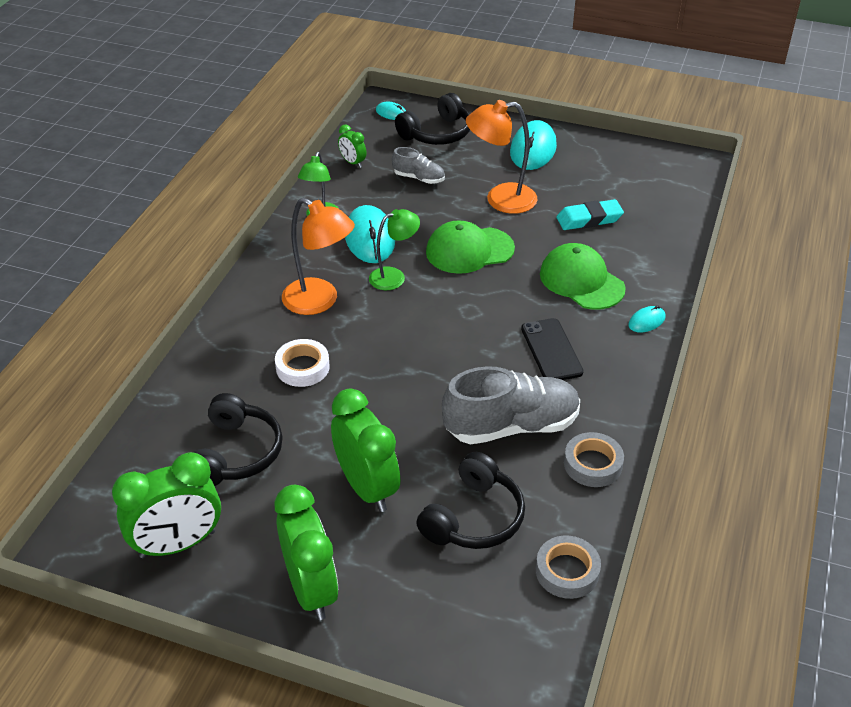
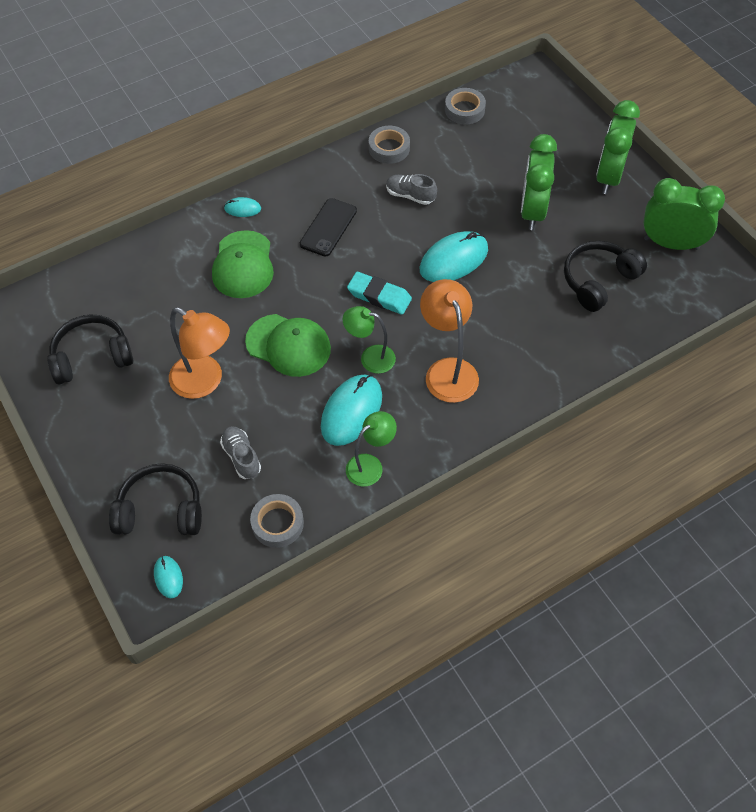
camera: 140 degrees left, 15 degrees up
white tape [275,339,330,387] -> none
green clock [338,124,367,168] -> grey tape [250,494,304,548]
black headphones [416,452,525,549] -> black headphones moved to [47,314,133,385]
grey shoe [442,366,580,444] -> grey shoe [386,174,437,205], size x0.51
turquoise mouse [510,120,557,170] -> turquoise mouse moved to [420,231,488,282]
turquoise eraser [557,199,624,230] -> turquoise eraser moved to [347,272,412,315]

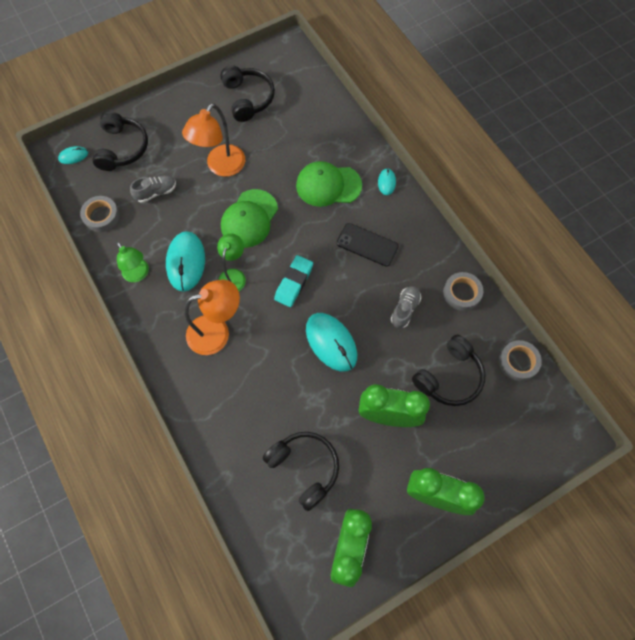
camera: 90 degrees right, 10 degrees up
turquoise mouse [321,375,382,446] -> turquoise mouse turned 60 degrees clockwise [166,231,205,292]
none -> black headphones [412,335,485,406]

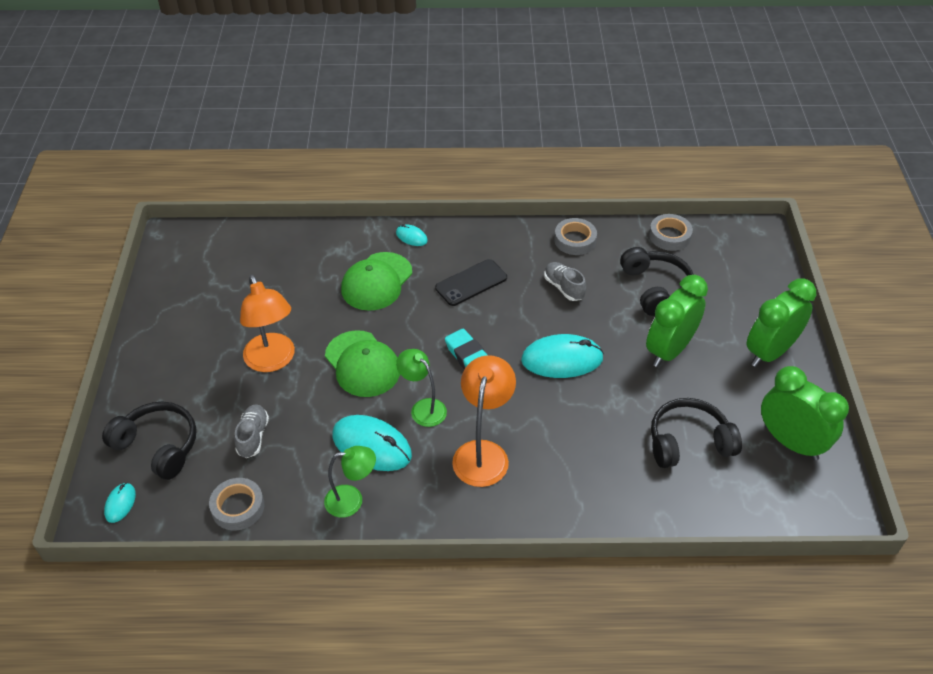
camera: 60 degrees left, 20 degrees down
black headphones [220,65,275,122] -> none

